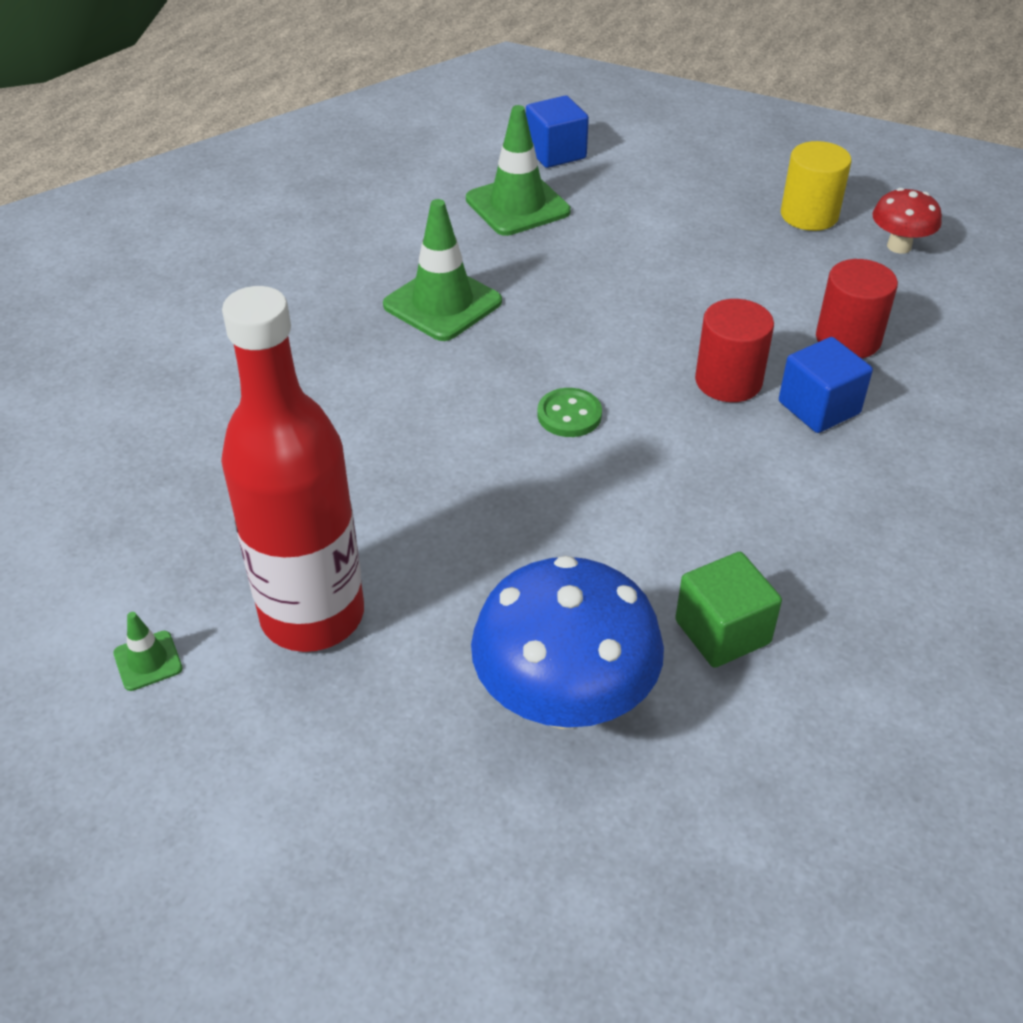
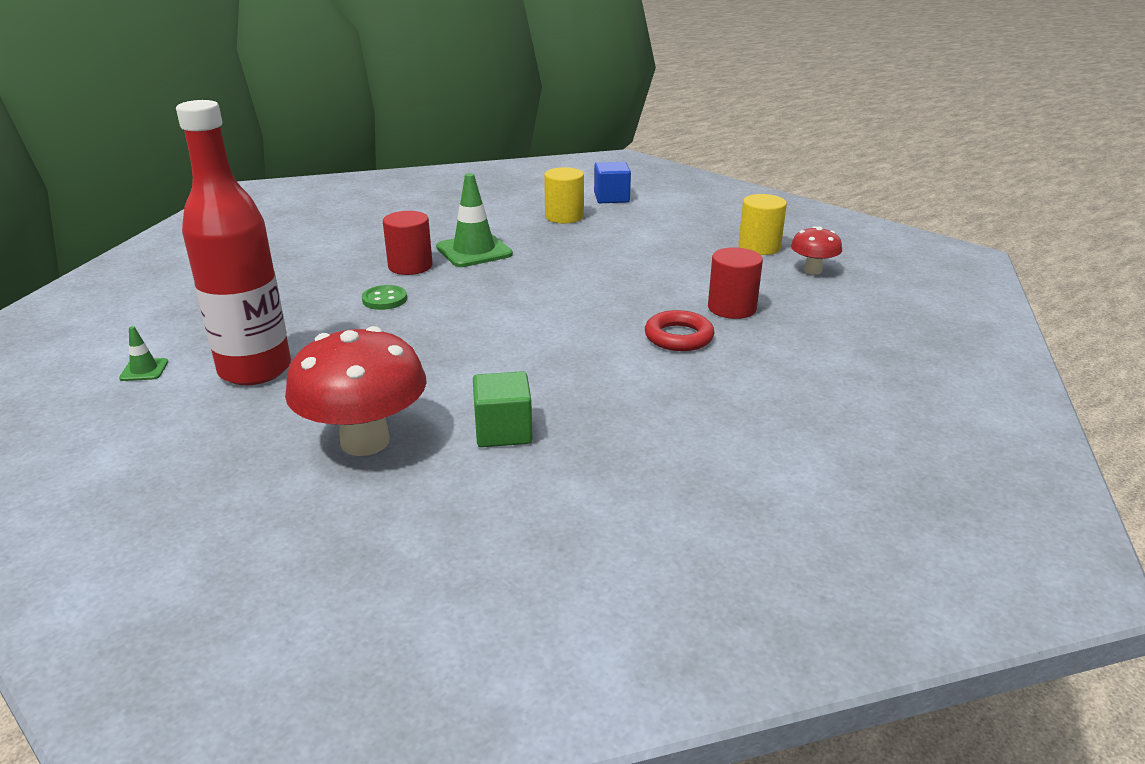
camera: 20 degrees right, 15 degrees down
green traffic cone [466,105,571,236] -> yellow cylinder [544,167,584,223]
blue mushroom [471,556,664,729] -> red mushroom [285,326,427,456]
green button [538,388,602,437] -> green button moved to [362,285,407,310]
red cylinder [695,299,774,402] -> red cylinder moved to [383,211,433,275]
blue cube [779,337,873,433] -> red ring [645,310,714,351]

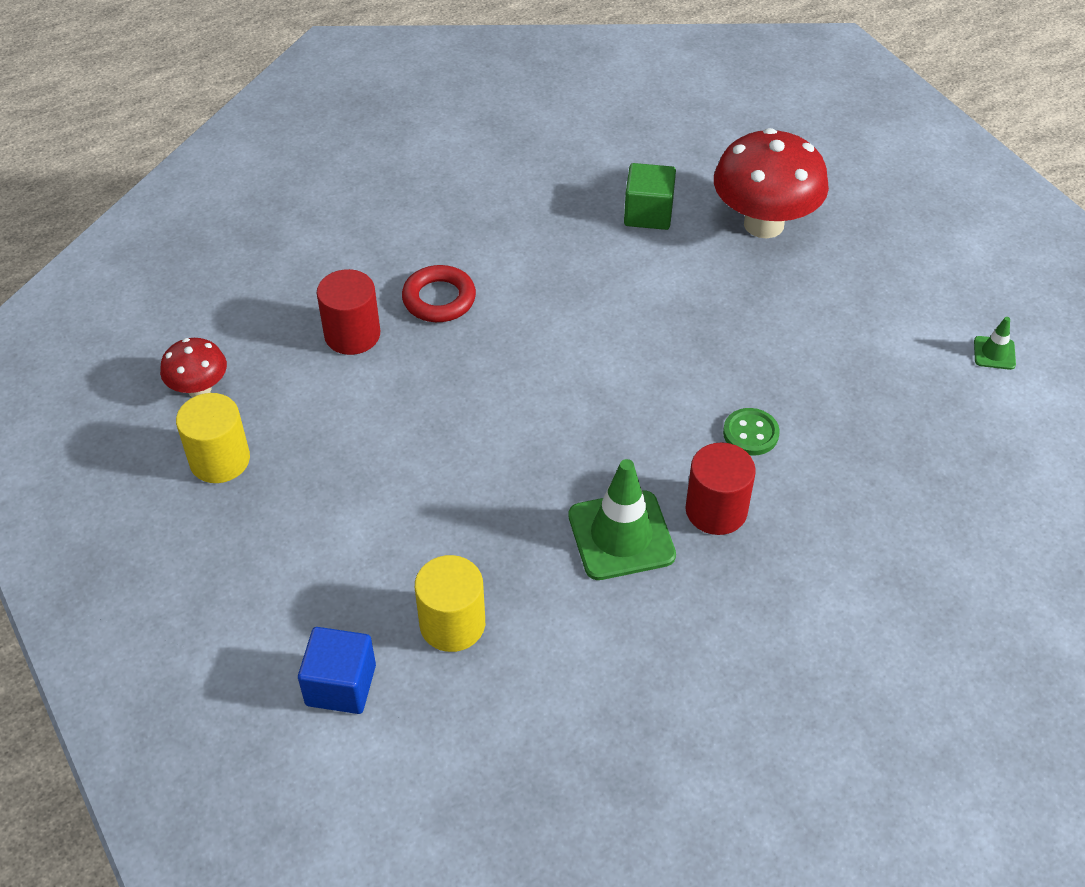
camera: 165 degrees left, 20 degrees up
red bottle [176,100,291,385] -> none

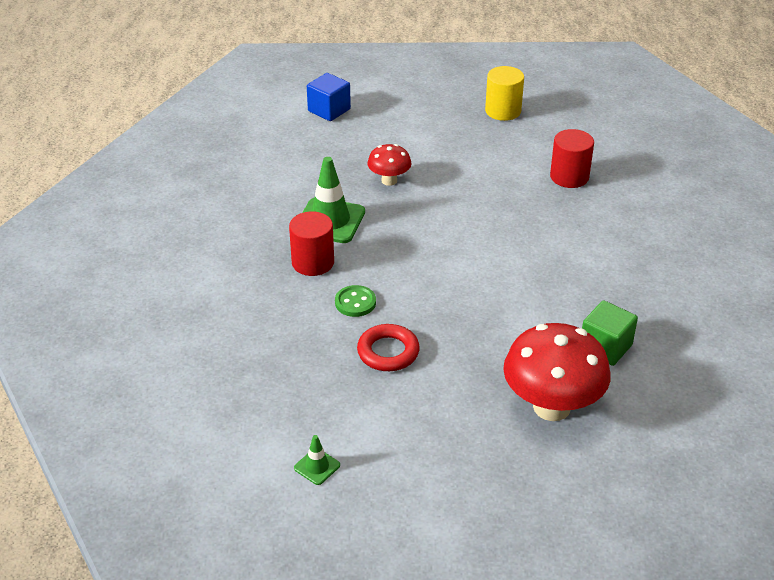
camera: 120 degrees right, 10 degrees down
red mushroom [160,338,227,397] -> red mushroom moved to [367,144,411,186]
red ring [402,265,476,322] -> red ring moved to [357,324,420,371]
yellow cylinder [415,555,485,652] -> none

